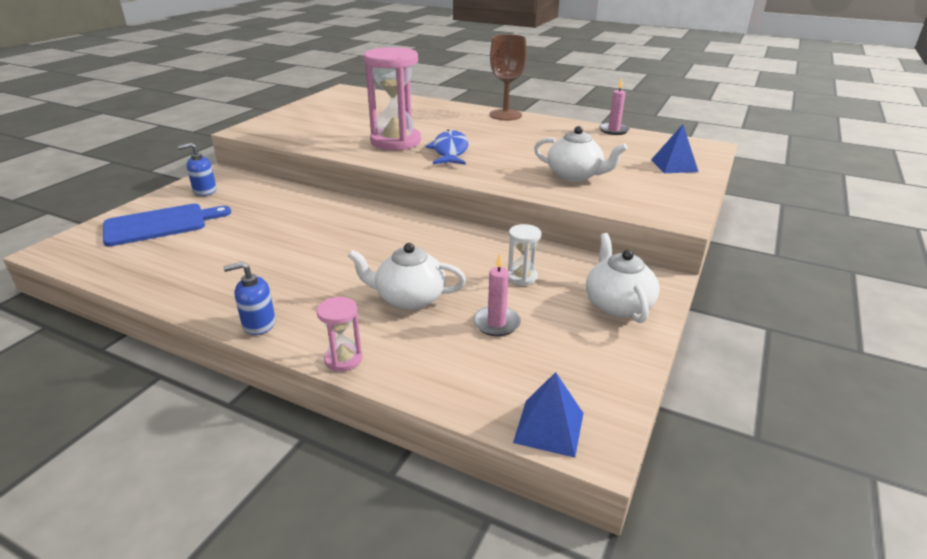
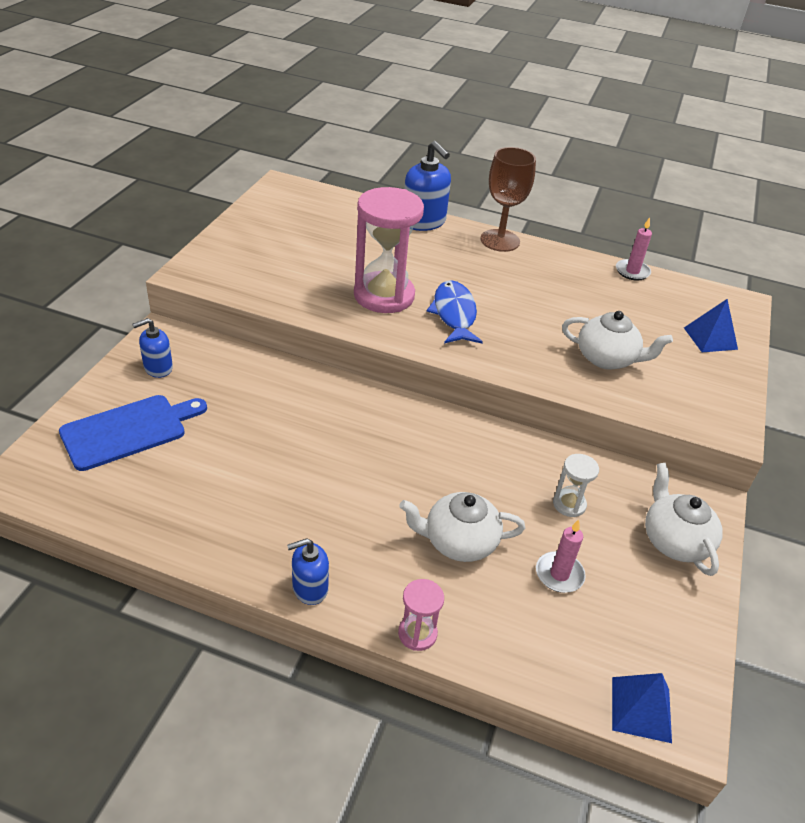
camera: 10 degrees left, 10 degrees up
none -> blue soap dispenser [404,141,451,231]

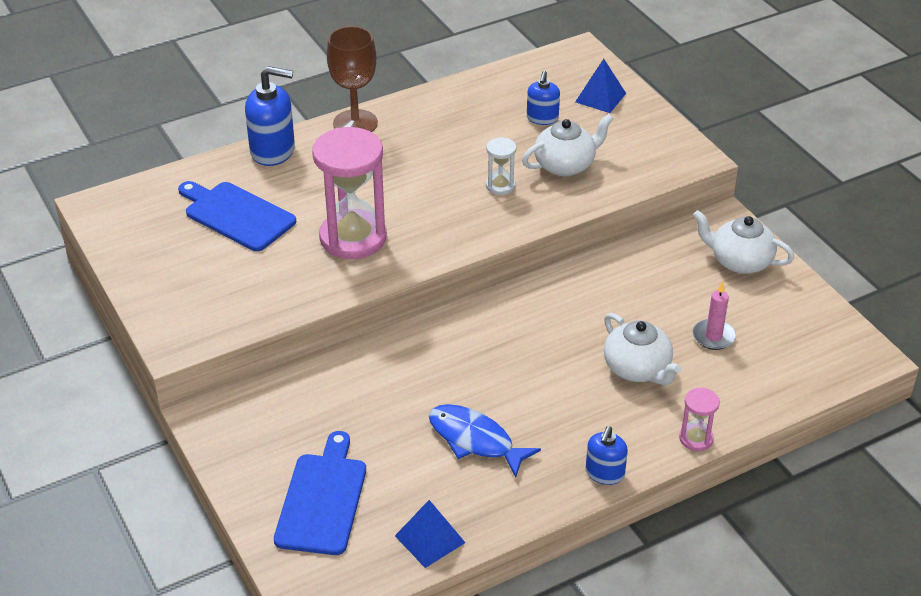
camera: 45 degrees left, 0 degrees up
blue soap dispenser [132,318,173,378] -> blue soap dispenser moved to [527,71,560,125]
white teapot [399,492,525,562] -> white teapot turned 75 degrees counterclockwise [604,313,681,385]
blue fish [426,280,483,344] -> blue fish moved to [429,404,541,478]
white hourglass [553,454,599,517] -> white hourglass moved to [486,137,517,195]
blue pyramid [612,673,672,743] -> blue pyramid moved to [395,500,465,568]
pink candle [616,217,652,281] -> none
none -> blue cutting board [178,181,296,251]

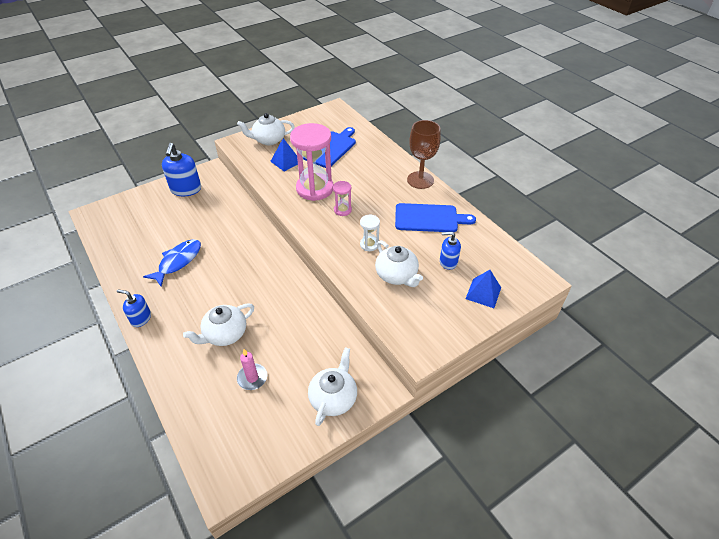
camera: 85 degrees right, 5 degrees up
blue soap dispenser [245,66,295,166] -> blue soap dispenser moved to [162,143,201,196]
blue cutting board [274,431,366,555] -> blue cutting board moved to [395,203,476,232]
blue pyramid [395,500,465,568] -> blue pyramid moved to [270,138,298,172]
pink hourglass [679,388,720,451] -> pink hourglass moved to [333,181,352,216]
none -> white teapot [237,113,295,145]

